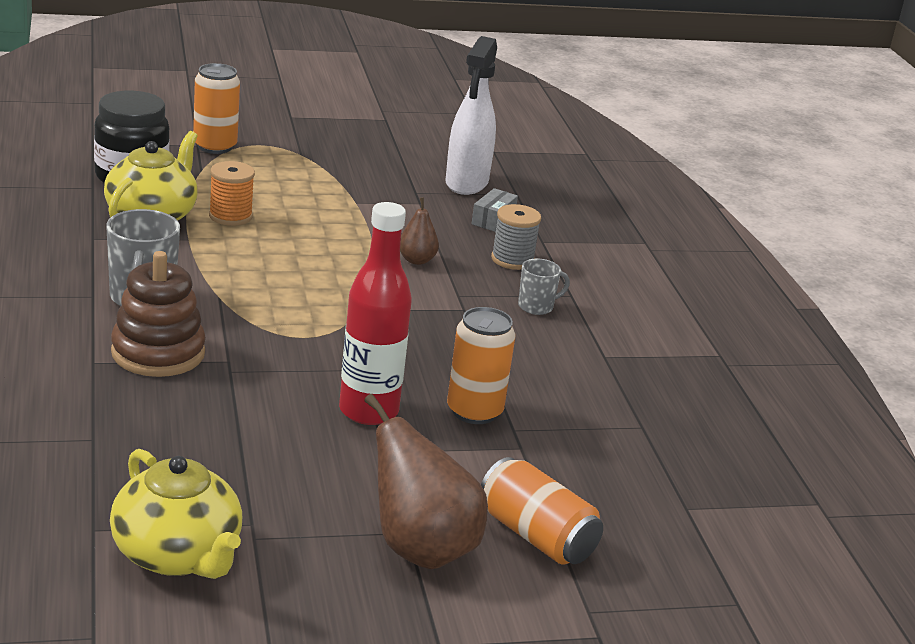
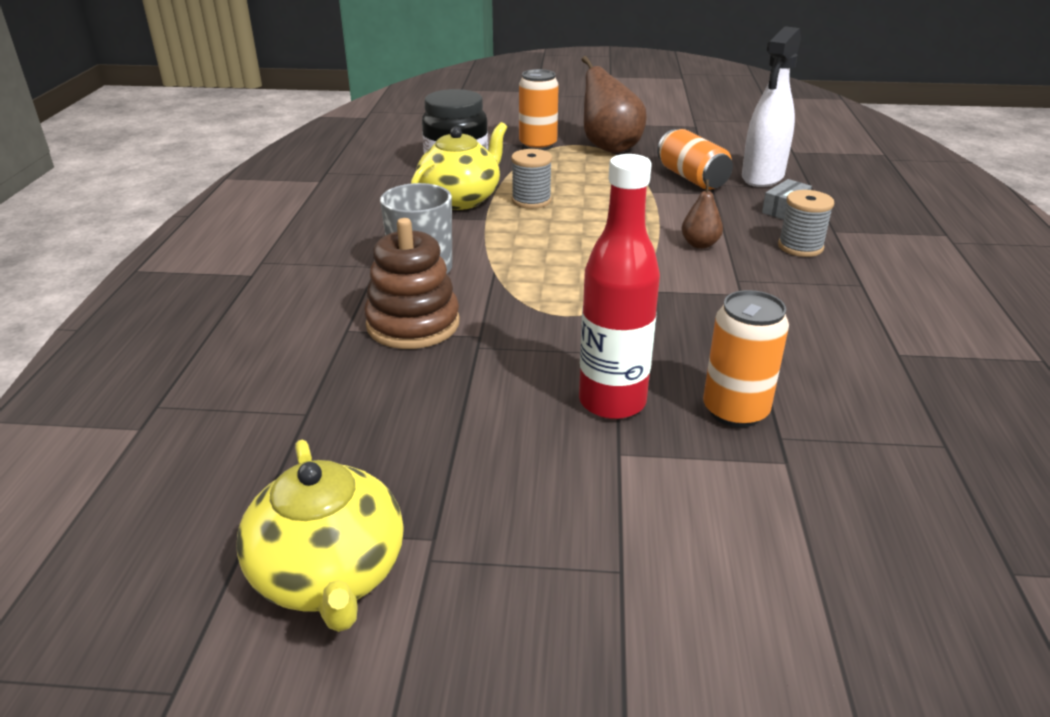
camera: 20 degrees right, 5 degrees up
orange spool [209,161,255,226] -> grey spool [511,149,552,209]
brown pear [364,394,488,569] -> brown pear moved to [582,56,647,153]
orange can [481,457,603,564] -> orange can moved to [657,129,733,190]
grey mug [518,259,570,315] -> none

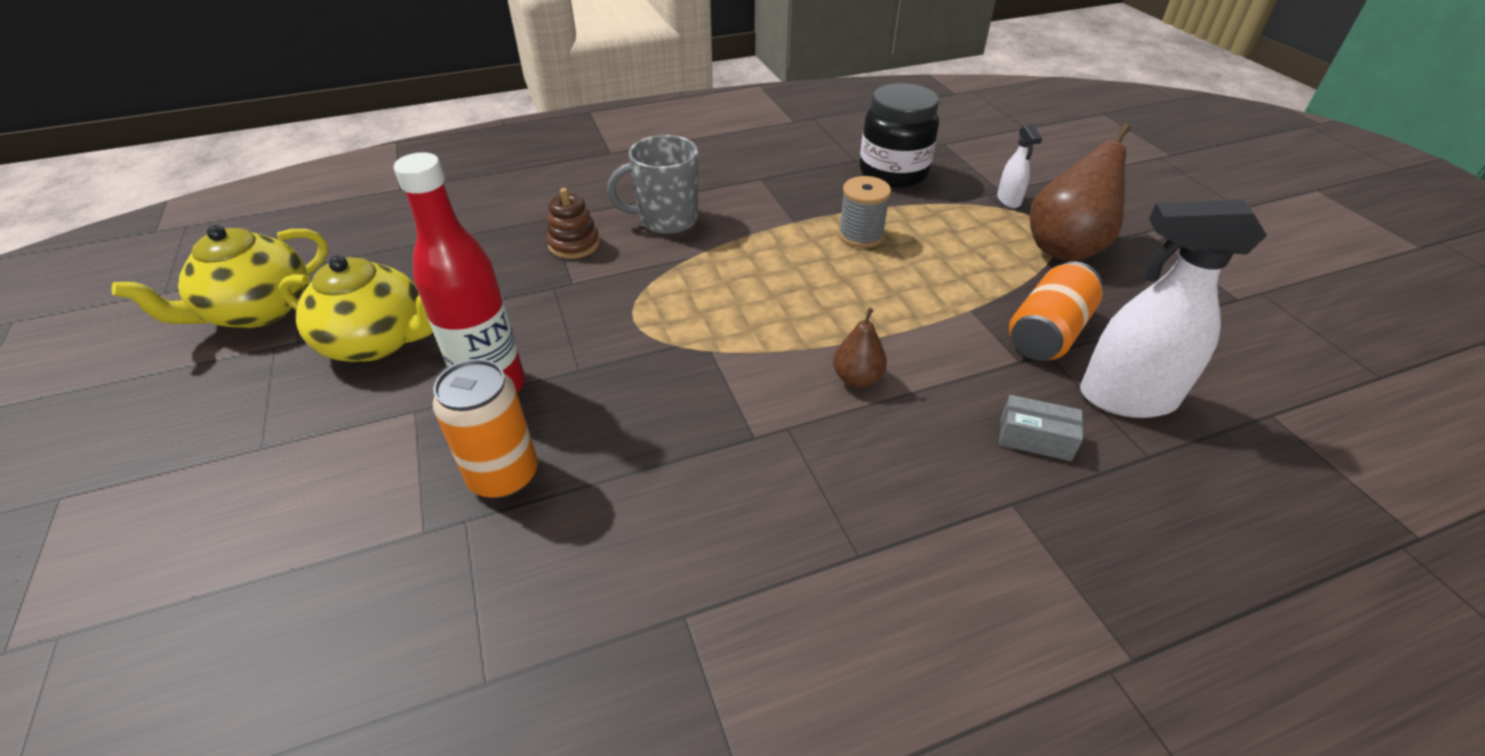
camera: 65 degrees right, 10 degrees up
brown stacking toy [364,218,460,349] -> brown stacking toy [547,188,600,259], size x0.61
yellow teapot [411,122,507,210] -> yellow teapot moved to [279,255,433,362]
orange can [519,69,559,151] -> white spray bottle [997,124,1042,208]
grey spool [778,190,834,257] -> none

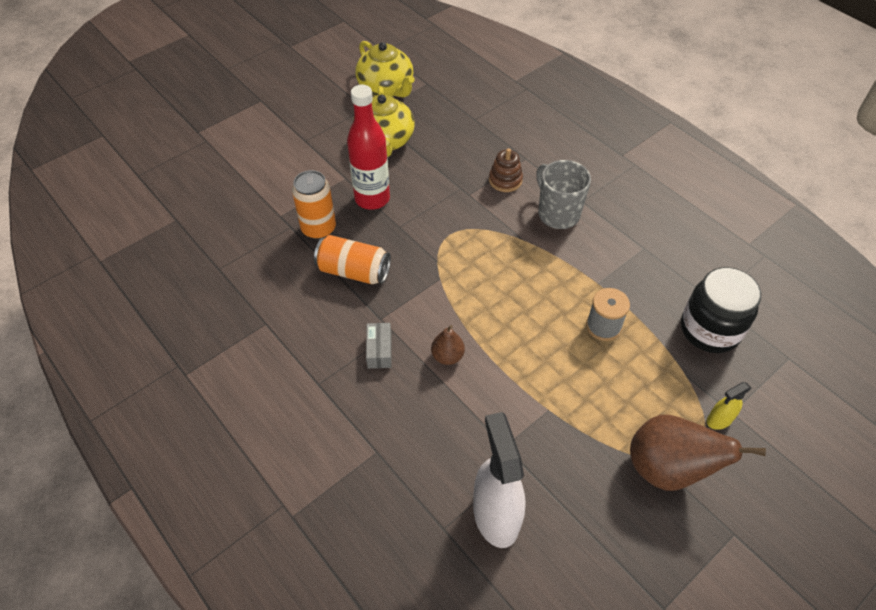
camera: 70 degrees right, 10 degrees up
yellow teapot [112,225,328,328] -> yellow teapot turned 150 degrees counterclockwise [356,41,415,97]
white spray bottle [997,124,1042,208] -> yellow spray bottle [707,382,752,430]
grey box [999,395,1083,461] -> grey box moved to [366,323,392,369]
orange can [1009,262,1103,360] -> orange can moved to [314,235,391,284]

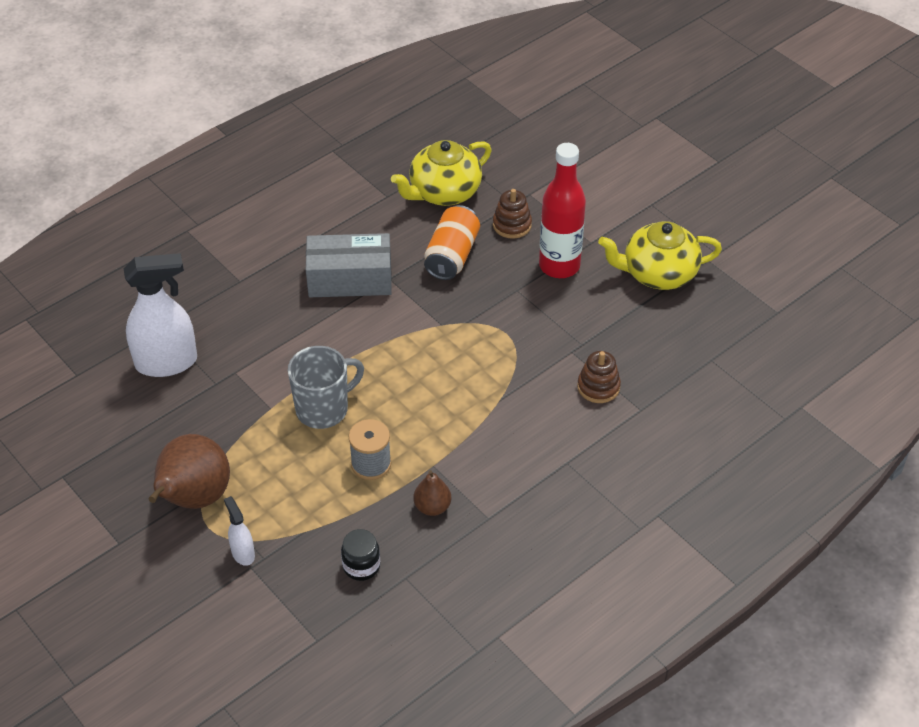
camera: 90 degrees right, 5 degrees down
orange can [292,170,336,239] -> brown stacking toy [493,189,532,238]
yellow teapot [356,41,415,97] -> yellow teapot moved to [391,140,492,206]
grey box [366,323,392,369] -> grey box [306,233,392,297], size x1.99
brown pear [431,325,465,365] -> brown pear moved to [413,470,451,516]
grey mug [536,160,591,229] -> grey mug moved to [288,346,364,429]
black jar [681,267,761,353] -> black jar [341,529,380,581], size x0.52
yellow spray bottle [707,382,752,430] -> white spray bottle [224,496,255,566]

